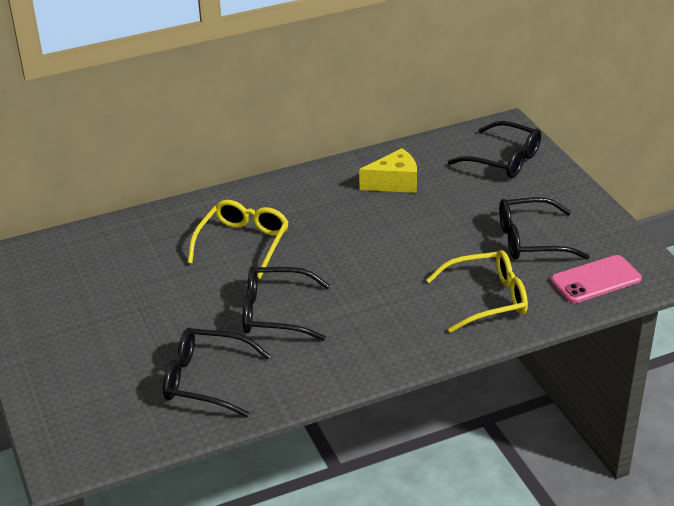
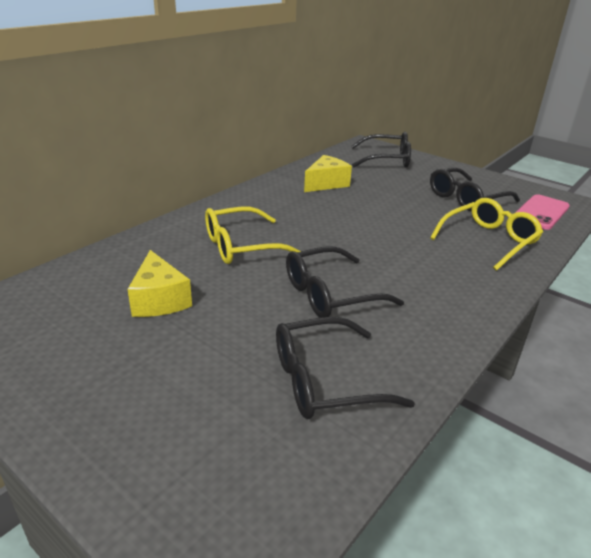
camera: 30 degrees left, 5 degrees down
yellow glasses [188,200,289,279] -> yellow glasses turned 105 degrees counterclockwise [205,207,301,264]
none -> yellow cheese [127,250,192,317]

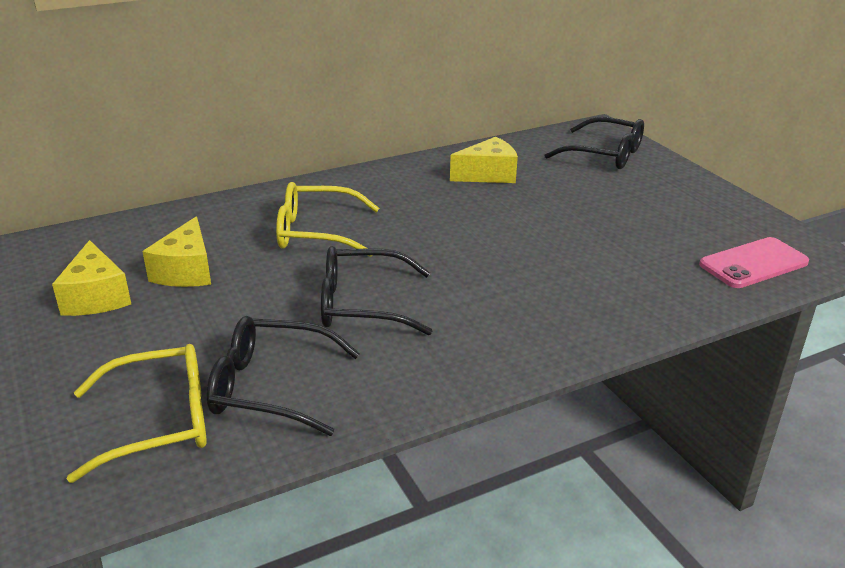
camera: 25 degrees right, 0 degrees up
black glasses [430,168,520,211] -> none
yellow glasses [430,198,543,271] -> yellow glasses moved to [67,344,207,483]
none -> yellow cheese [52,240,131,316]

